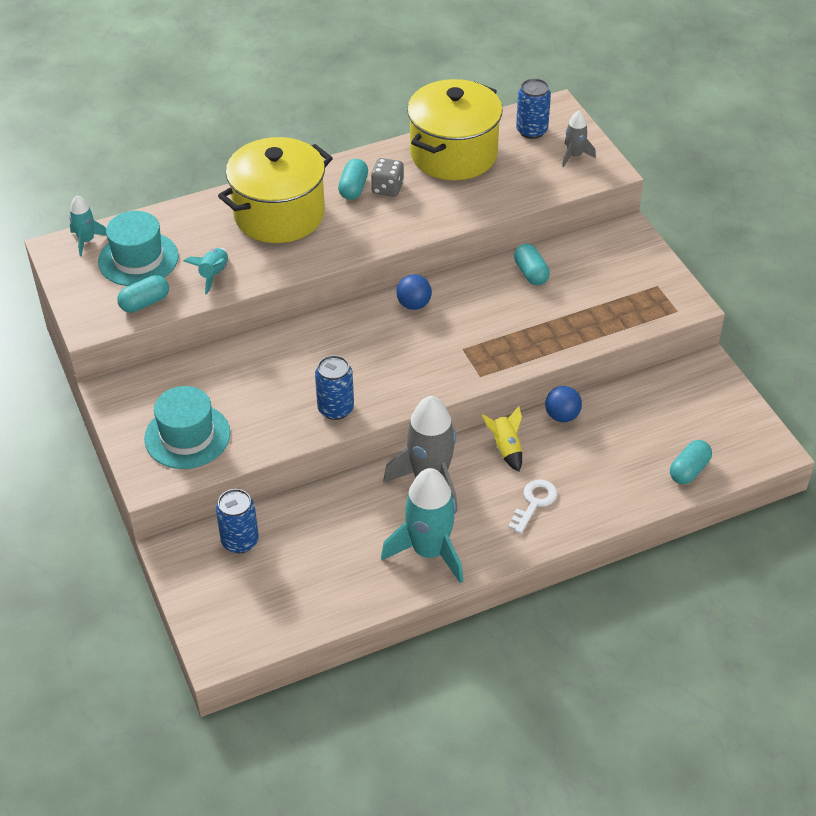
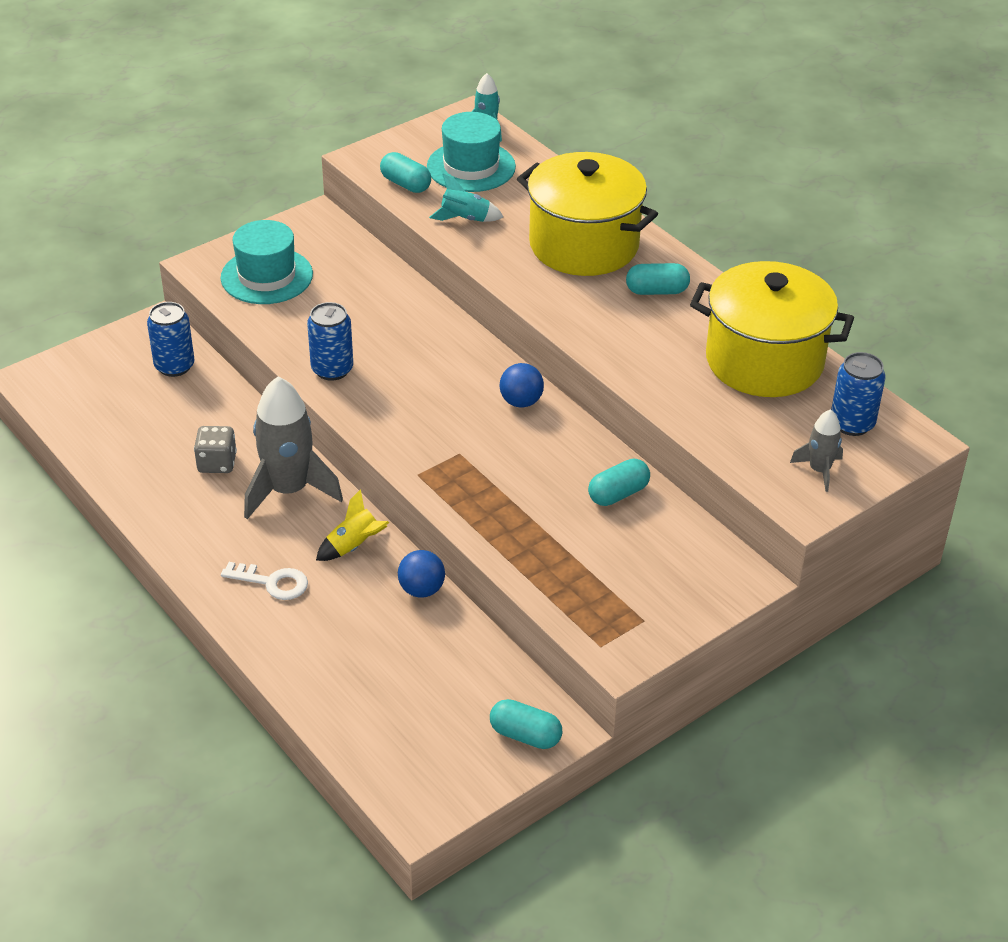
camera: 75 degrees right, 5 degrees down
grey dice [371,158,404,197] -> grey dice moved to [194,426,237,473]
turquoise rocket [381,468,463,583] -> none
turquoise capsule [670,440,712,484] -> turquoise capsule moved to [490,699,562,749]

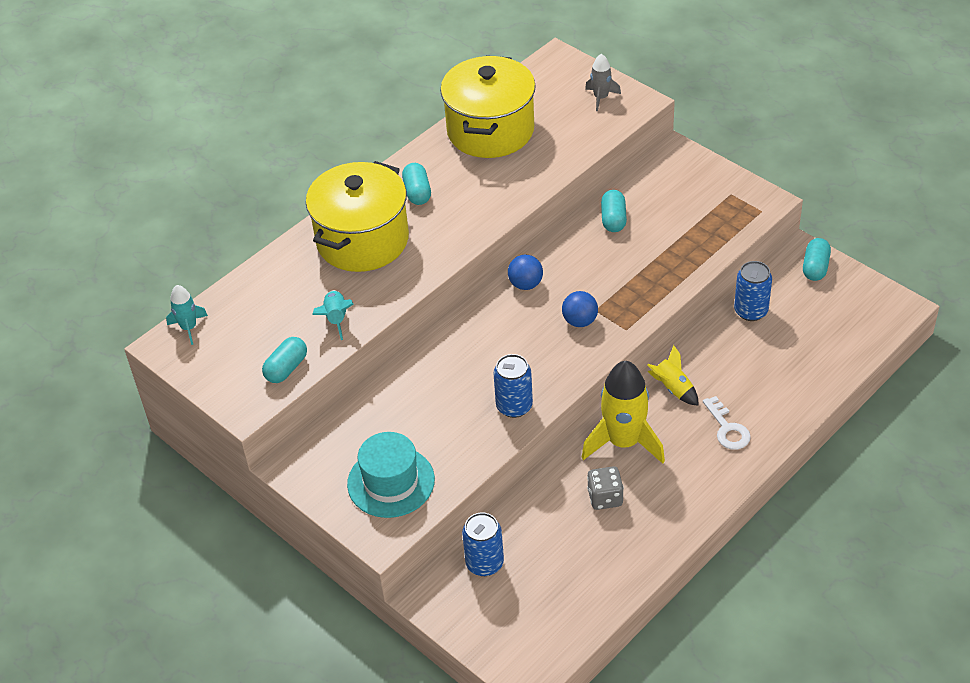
camera: 95 degrees left, 5 degrees up
white key [221,562,308,600] -> white key turned 150 degrees clockwise [703,396,751,450]
grey rocket [244,377,343,519] -> yellow rocket [581,361,665,464]
blue ball [398,550,445,598] -> blue ball moved to [562,291,598,327]
turquoise hat [427,112,516,192] -> none
turquoise capsule [588,459,650,506] -> turquoise capsule turned 45 degrees clockwise [601,190,627,232]
blue can [831,352,886,436] -> blue can moved to [734,261,772,321]

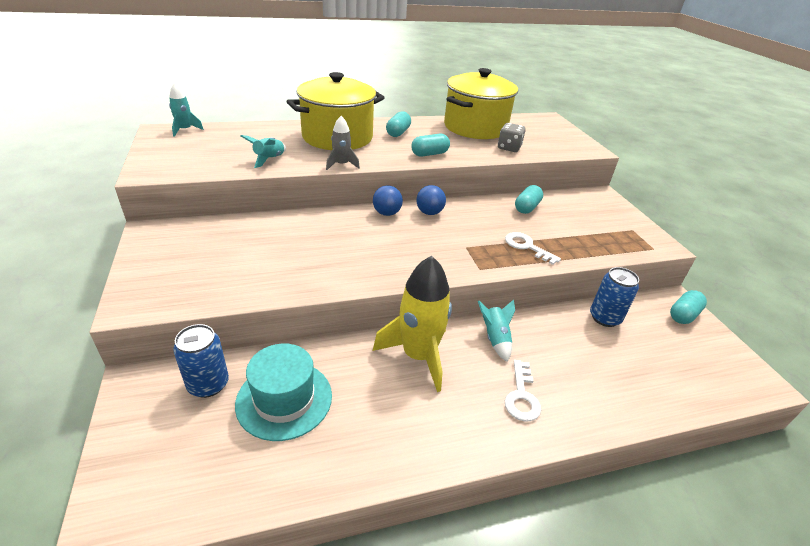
camera: 25 degrees right, 10 degrees down
turquoise capsule [262,337,307,383] -> turquoise capsule moved to [411,134,450,157]
turquoise hat [347,432,435,518] -> turquoise hat moved to [235,344,332,441]
blue can [494,354,533,418] -> none
blue ball [562,291,598,327] -> blue ball moved to [373,185,403,216]
grey rocket [585,54,621,111] -> grey rocket moved to [326,116,360,170]
grey dice [587,466,624,510] -> grey dice moved to [498,123,526,152]
yellow rocket [647,345,698,406] -> turquoise rocket [478,300,515,362]
none -> white key [505,232,561,265]

